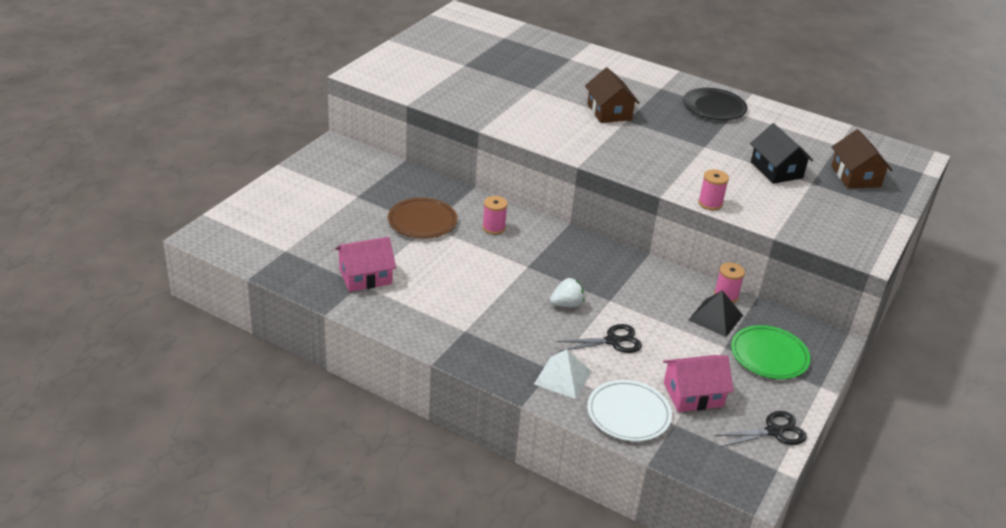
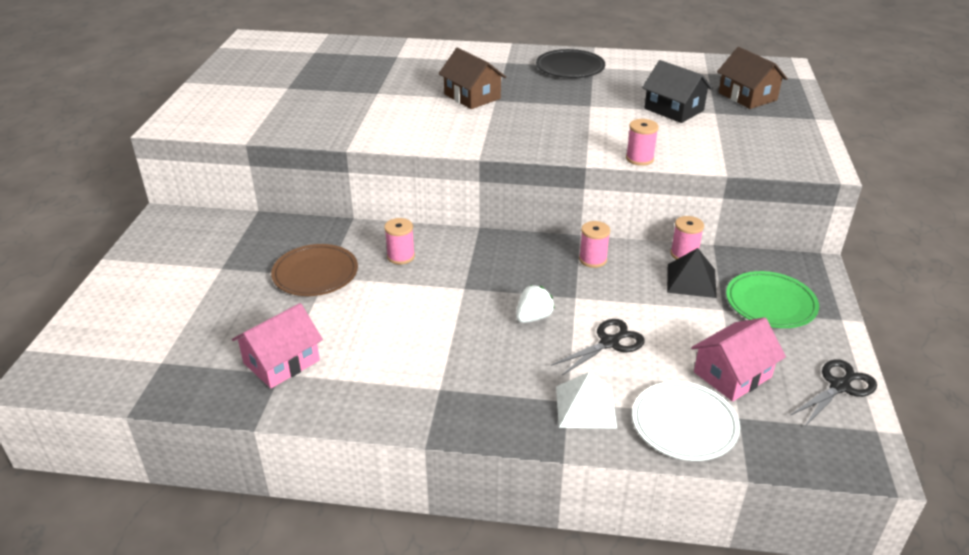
camera: 20 degrees left, 0 degrees up
none -> pink spool [579,221,610,268]

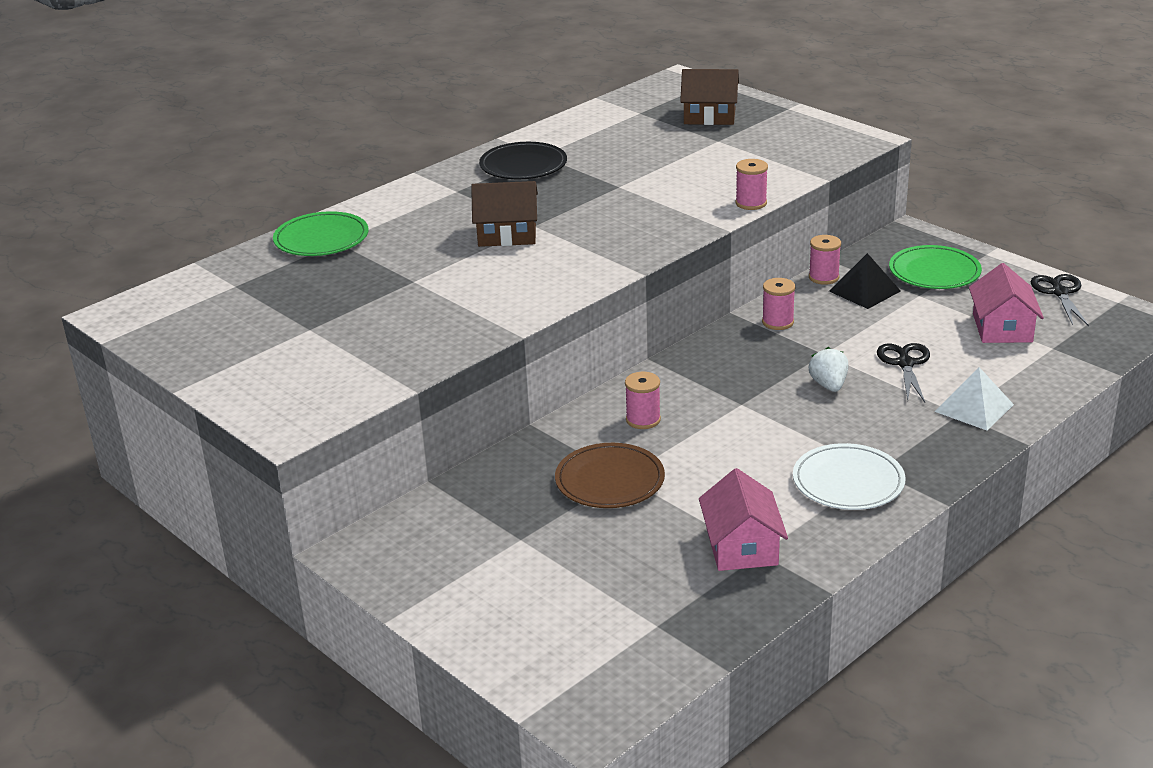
camera: 50 degrees left, 5 degrees down
white plate [632,381,740,461] -> white plate moved to [793,443,906,510]
black house [642,60,713,123] -> none
none -> green plate [273,211,369,256]

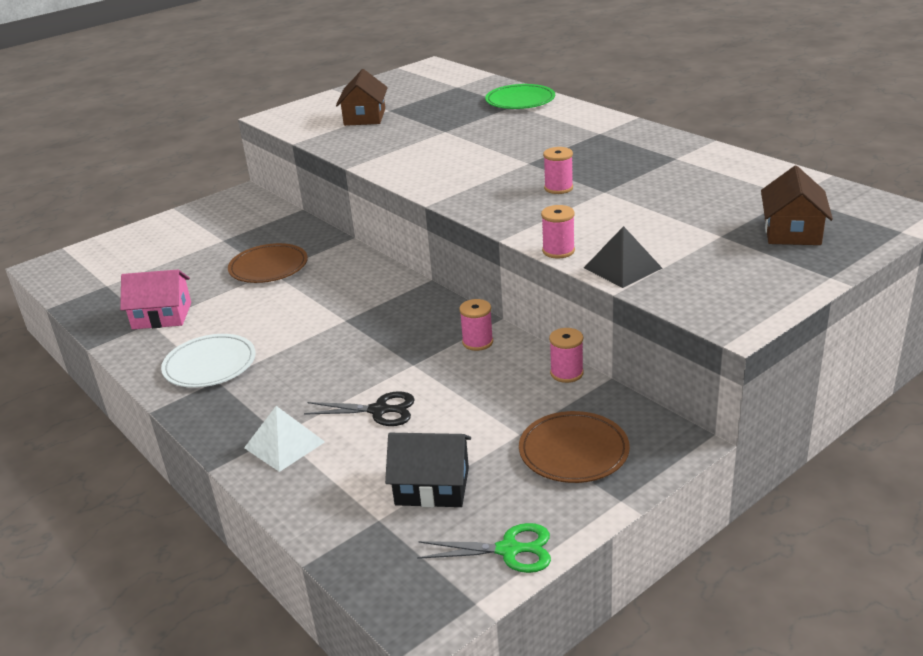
camera: 95 degrees right, 0 degrees up
brown house [471,181,538,247] -> brown house moved to [336,69,388,126]
black plate [479,142,567,179] -> none
pink spool [625,372,661,429] -> pink spool moved to [543,147,573,194]
white strawberry [809,347,848,392] -> none
black pyramid [829,253,901,309] -> black pyramid moved to [584,226,662,288]
green plate [889,245,982,289] -> brown plate [519,411,630,483]
pink house [969,263,1044,343] -> black house [385,433,471,507]
black scissors [1031,274,1089,326] -> green scissors [417,523,551,573]

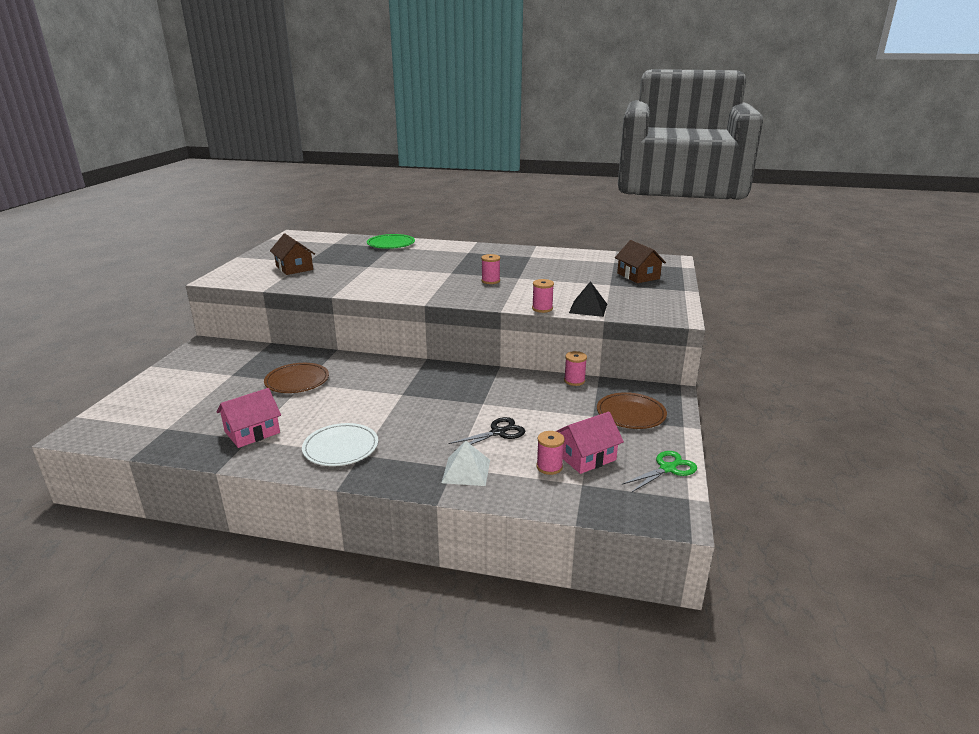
camera: 40 degrees left, 5 degrees down
black house [385,433,471,507] -> pink house [556,412,624,474]
pink spool [459,299,493,351] -> pink spool moved to [537,431,565,475]

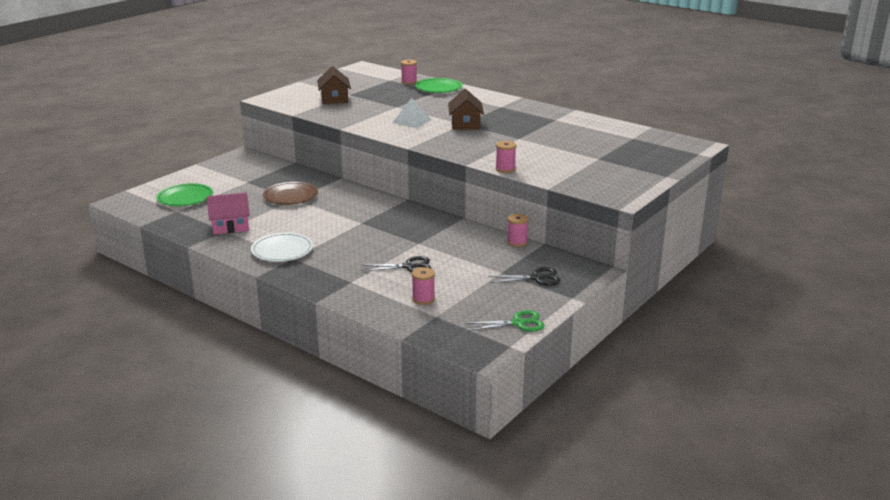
camera: 25 degrees right, 0 degrees up
white pyramid [442,441,490,486] -> white pyramid moved to [392,98,432,128]
pink spool [481,254,500,284] -> pink spool moved to [401,60,417,85]
pink house [556,412,624,474] -> none
black pyramid [569,281,607,317] -> none
brown plate [597,392,667,429] -> black scissors [488,267,561,286]
brown house [615,240,666,283] -> brown house moved to [448,89,484,130]
none -> green plate [156,183,213,207]

